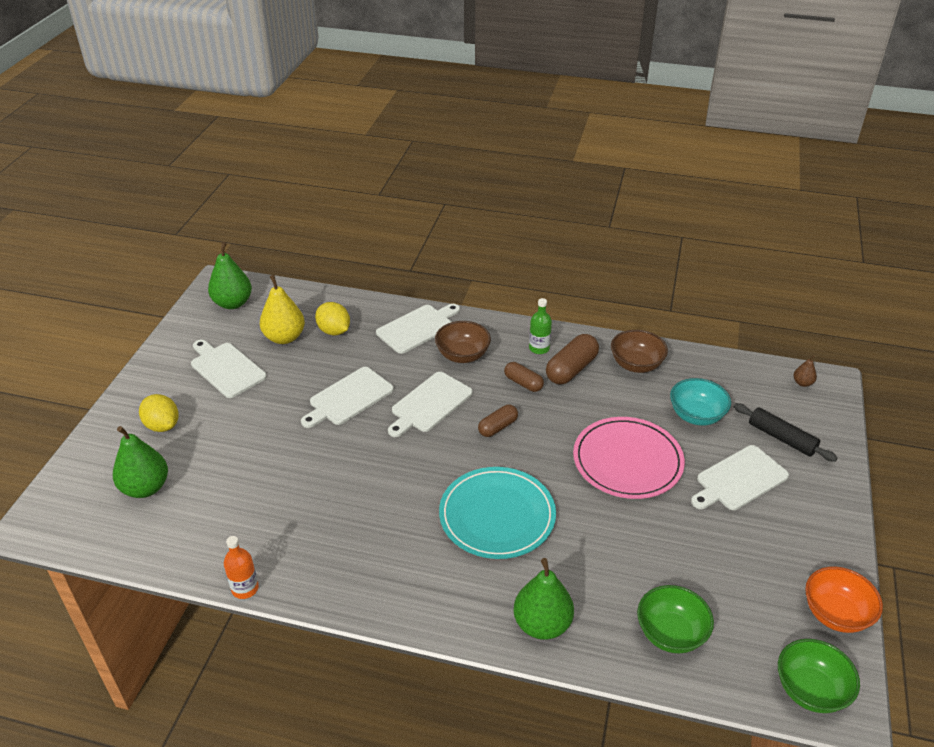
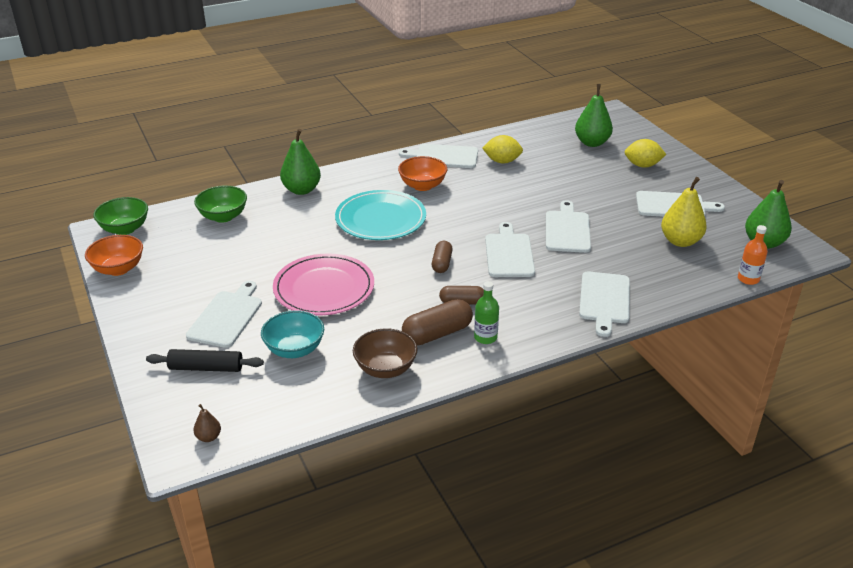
camera: 140 degrees right, 5 degrees down
orange bottle [224,536,259,599] -> orange bottle moved to [738,225,768,285]
yellow lemon [315,302,350,335] -> yellow lemon moved to [482,135,523,164]
brown bowl [435,321,491,363] -> none
brown capsule [546,334,599,384] -> brown capsule turned 60 degrees clockwise [402,299,473,346]
none -> orange bowl [398,156,447,191]
none -> white cutting board [399,144,478,168]

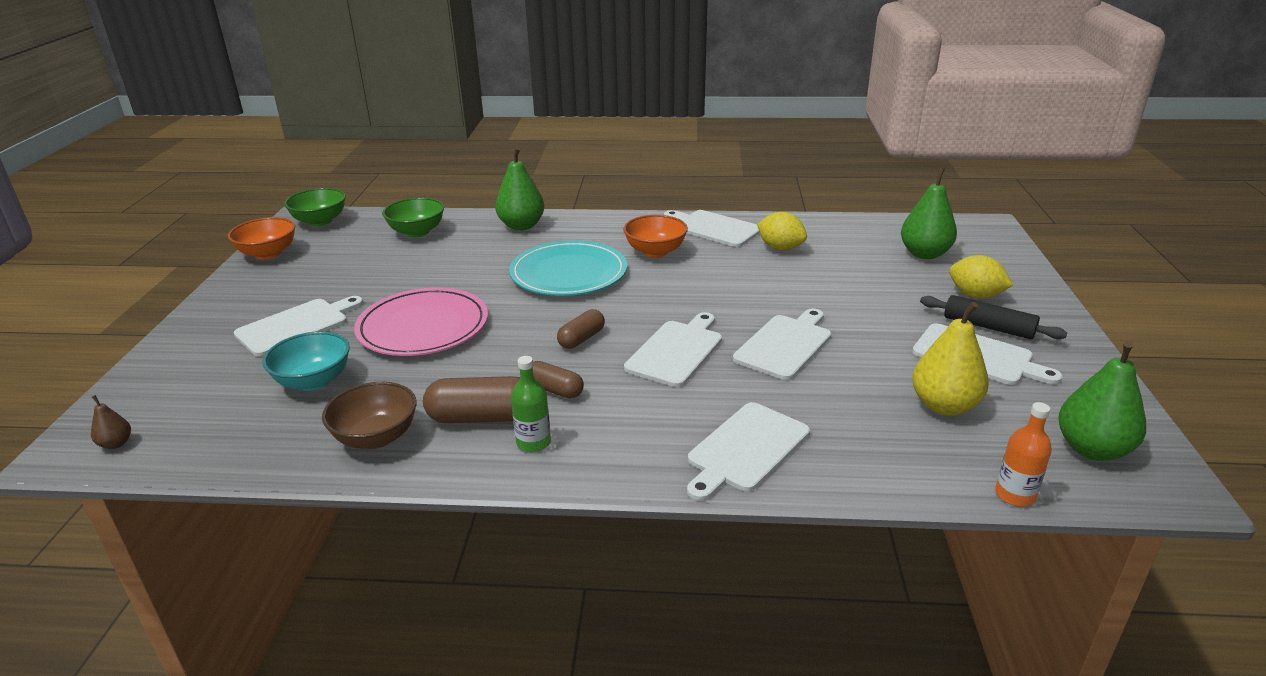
camera: 30 degrees right, 5 degrees down
black rolling pin [146,349,264,372] -> black rolling pin moved to [920,295,1067,339]

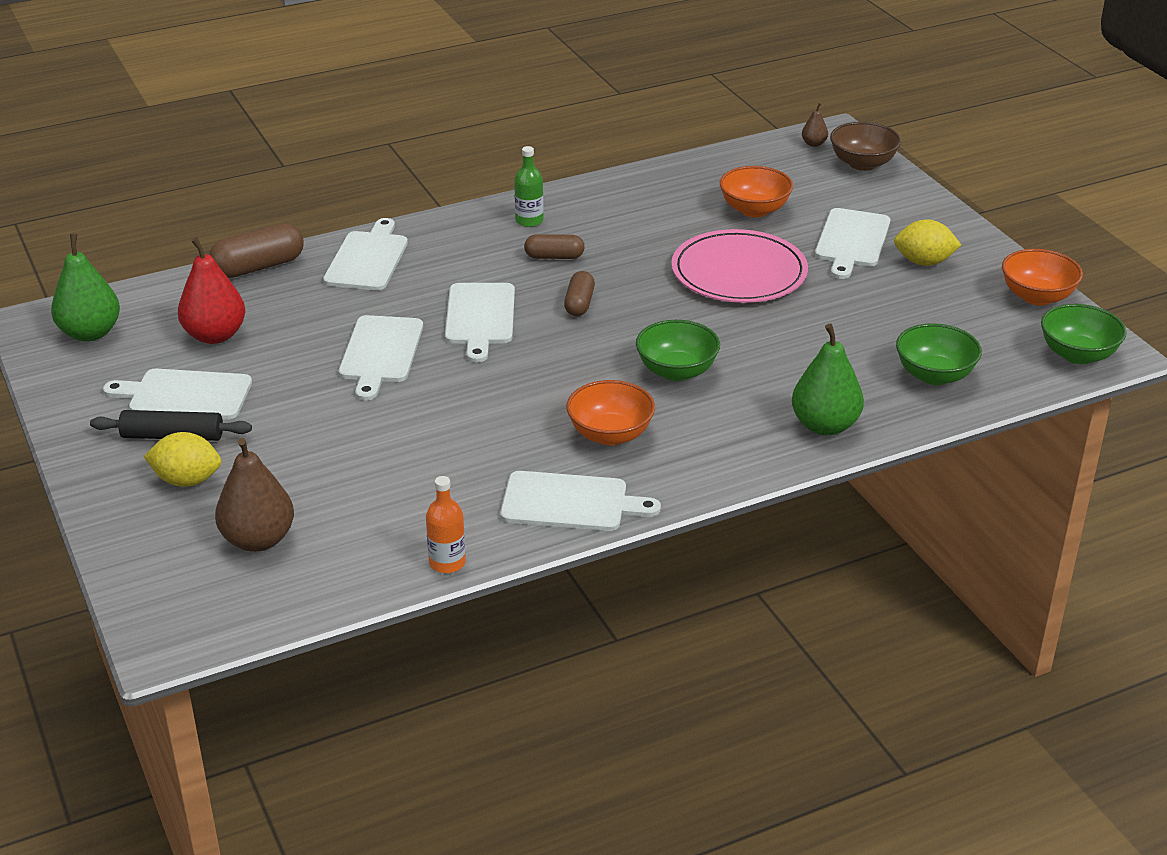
camera: 150 degrees right, 5 degrees up
turquoise bowl [262,331,350,391] -> orange bowl [720,166,793,217]
brown bowl [322,382,417,449] -> brown bowl moved to [830,122,901,171]
brown capsule [423,376,520,423] -> brown capsule moved to [209,223,304,278]
turquoise plate [509,240,627,296] -> green bowl [636,320,720,381]
yellow lemon [757,212,807,251] -> yellow lemon moved to [894,219,961,266]
green pear [901,167,957,259] -> brown pear [215,438,294,552]
yellow pear [912,301,989,416] -> red pear [178,237,245,344]
orange bottle [995,402,1052,506] -> orange bottle moved to [426,476,466,573]

